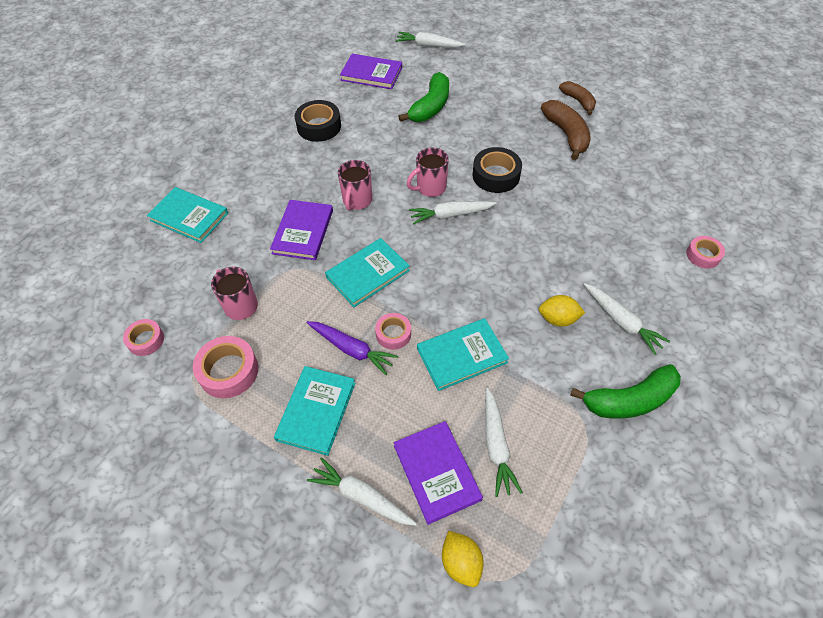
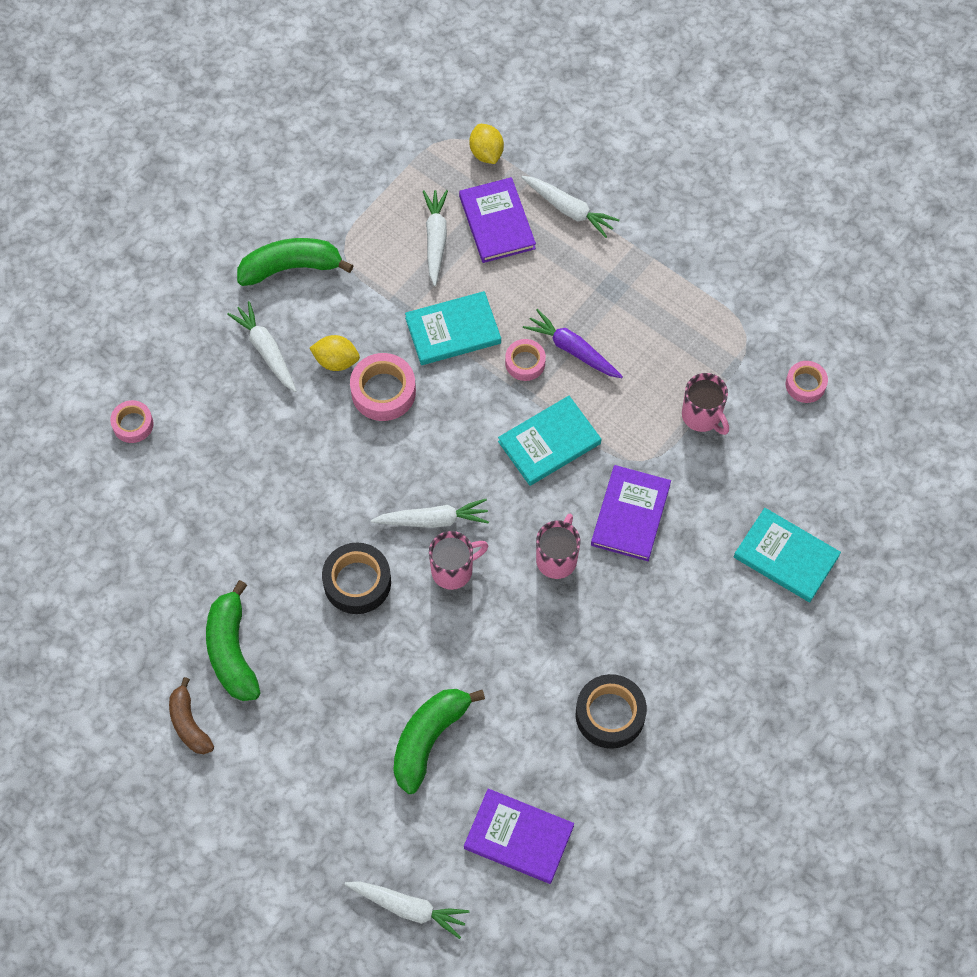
camera: 175 degrees left, 10 degrees up
pink tape [193,336,258,398] -> pink tape moved to [350,353,416,421]
turquoise book [274,366,355,456] -> none
brown banana [541,100,591,160] -> green banana [206,580,261,701]

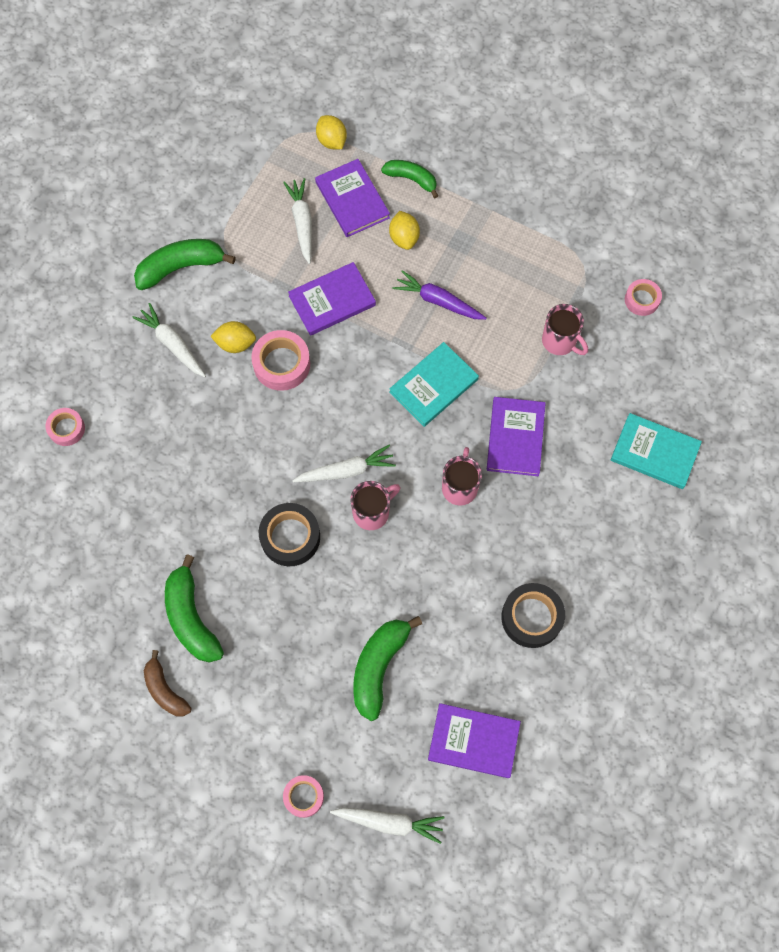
camera: 10 degrees left, 5 degrees up
turquoise book [405,291,501,365] -> purple book [288,262,376,336]
pink tape [505,339,546,381] -> pink tape moved to [283,775,324,818]
white carrot [521,176,619,238] -> green banana [381,160,438,198]
none -> yellow lemon [389,211,420,250]

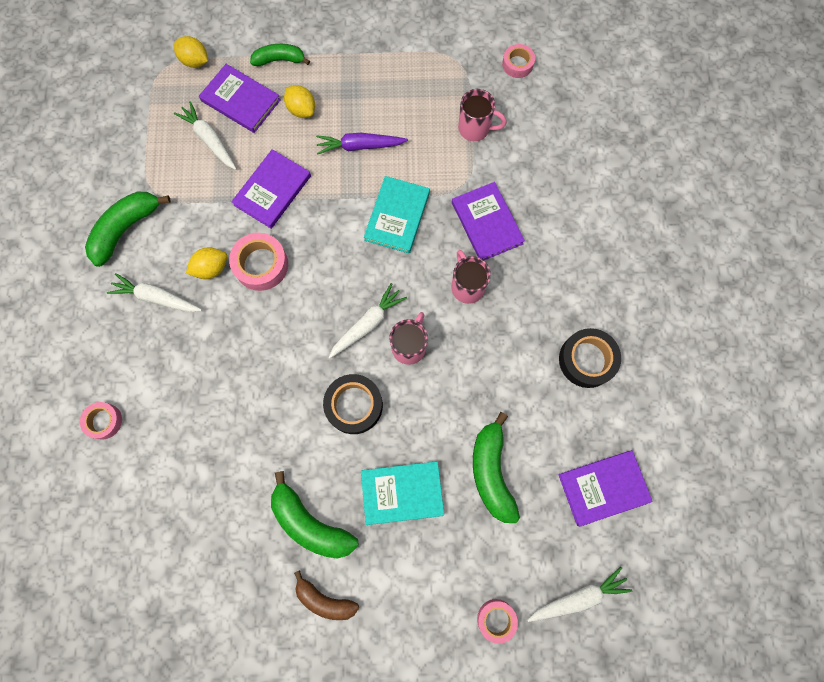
camera: 30 degrees left, 5 degrees up
turquoise book [611,413,702,489] -> turquoise book moved to [361,461,444,525]

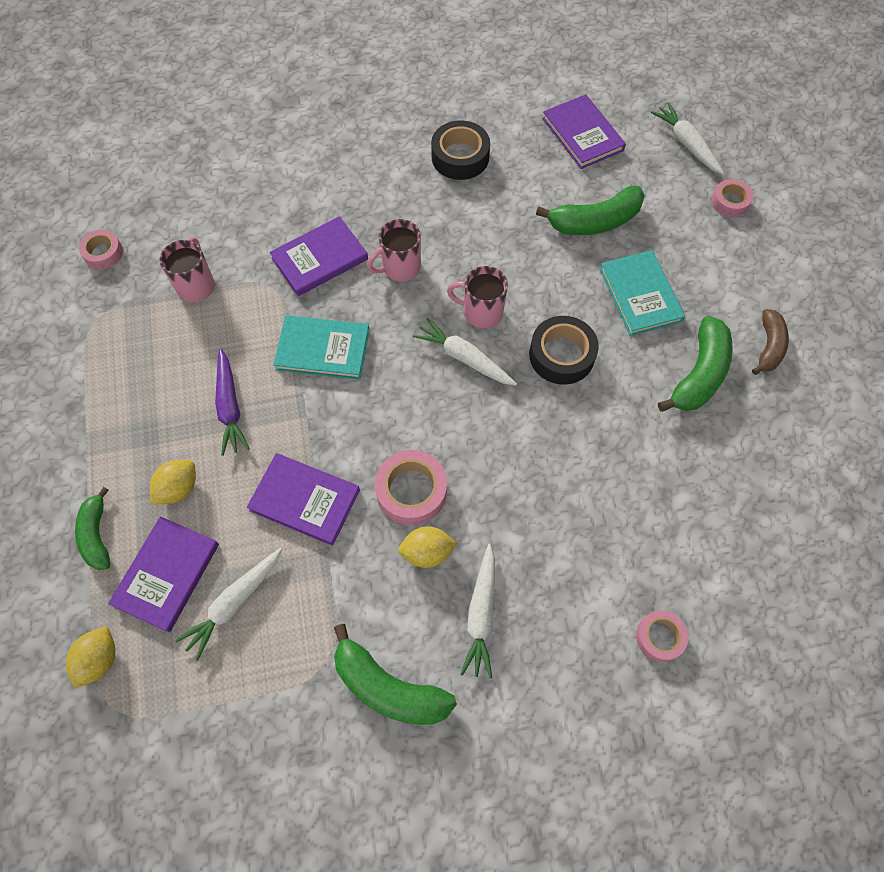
camera: 100 degrees left, 10 degrees down
yellow lemon [186,247,227,279] -> yellow lemon turned 60 degrees counterclockwise [398,526,457,568]

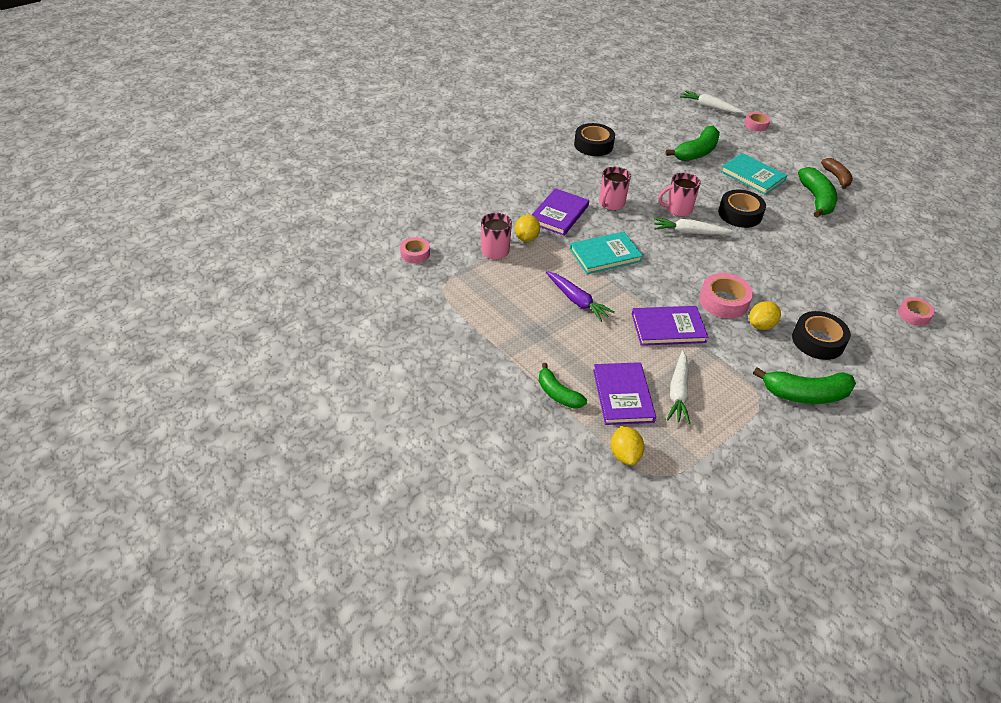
camera: 30 degrees left, 20 degrees down
yellow lemon [150,460,196,504] -> yellow lemon moved to [515,215,540,242]
white carrot [460,544,495,679] -> black tape [792,311,851,360]
purple book [542,94,626,169] -> none

